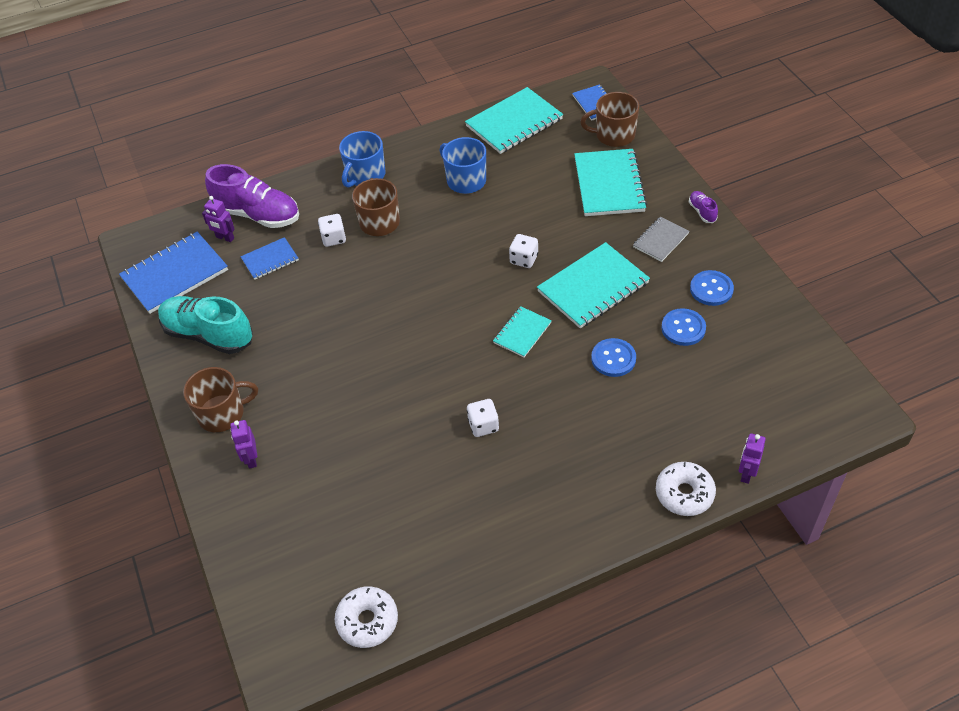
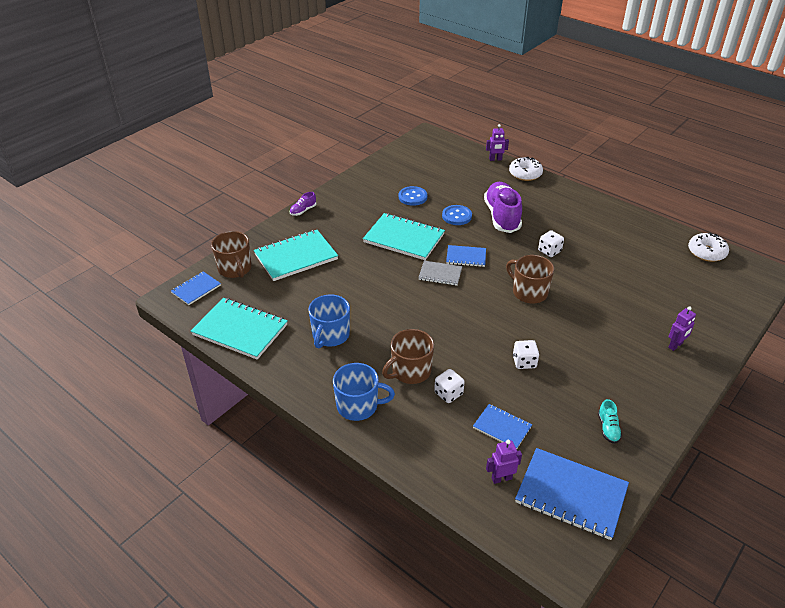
camera: 120 degrees left, 10 degrees down
turquoise shoe [158,296,253,354] -> turquoise shoe [598,399,622,444], size x0.43
brown mug [183,367,258,432] -> brown mug moved to [506,255,554,304]
purple robot [202,196,235,242] -> purple robot turned 105 degrees counterclockwise [486,440,522,484]
purple shoe [205,164,299,228] -> purple shoe moved to [484,182,522,233]
turquoise notebook [493,306,552,357] -> blue notebook [446,245,486,267]
white dice [509,234,538,268] -> white dice moved to [513,340,539,369]
grey notebook [633,216,689,262] -> grey notebook moved to [418,261,462,286]
blue button [690,270,734,306] -> none

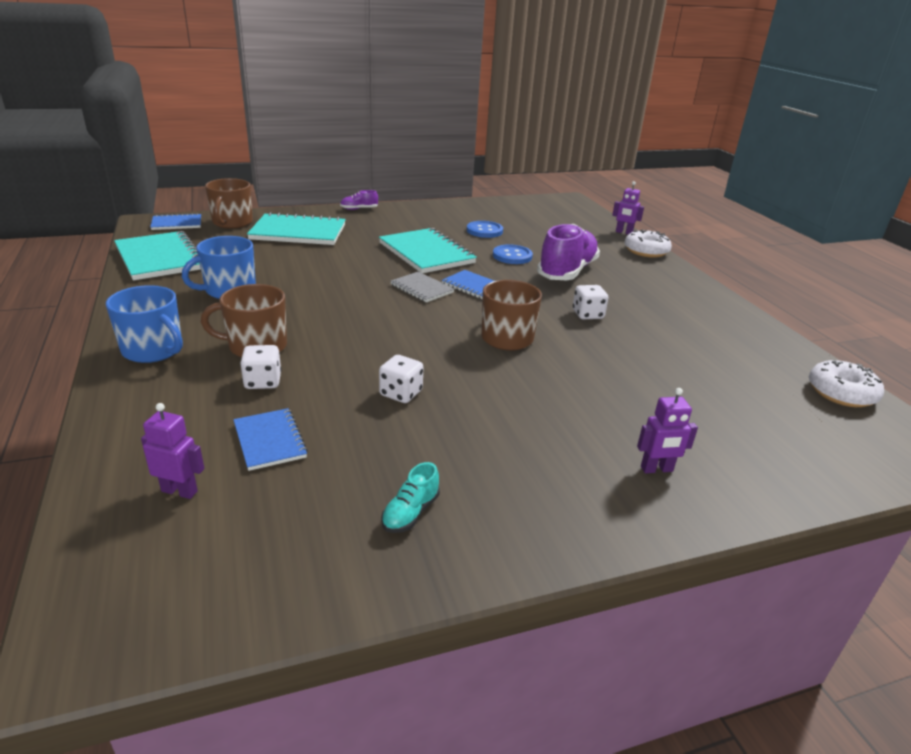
camera: 30 degrees right, 10 degrees down
blue notebook [515,448,629,540] -> none

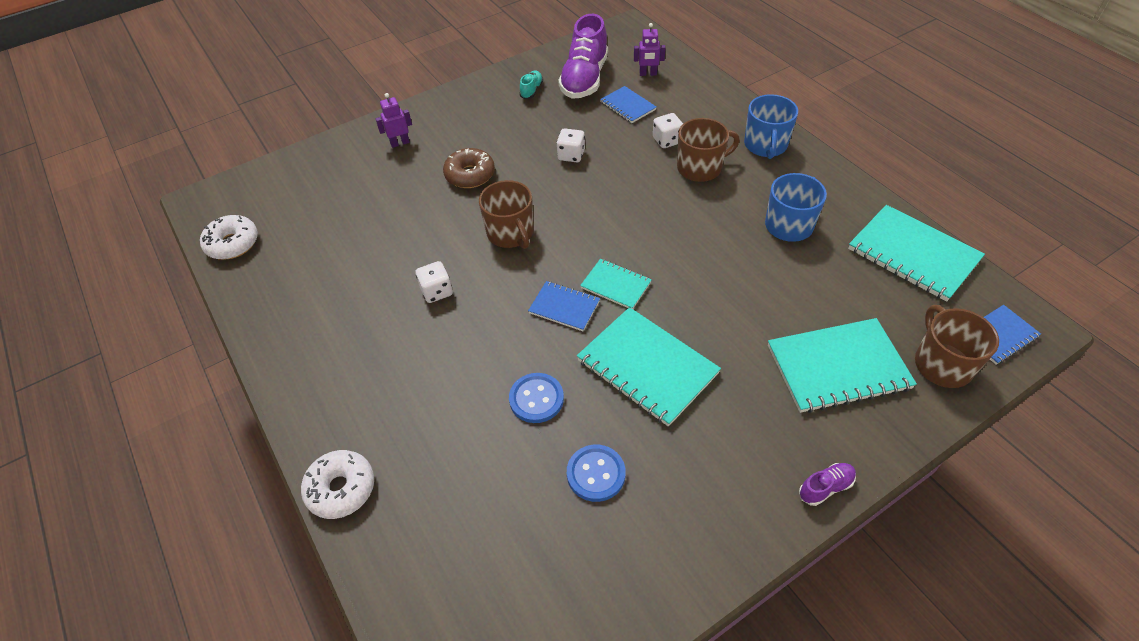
camera: 170 degrees right, 20 degrees up
blue mug [106,285,183,363] -> blue mug turned 105 degrees counterclockwise [744,94,798,159]
grey notebook [391,272,454,302] -> turquoise notebook [580,259,652,309]
purple shoe [537,224,600,280] -> purple shoe moved to [558,14,608,99]
purple robot [612,181,644,234] -> none
none -> brown donut [443,148,495,188]

